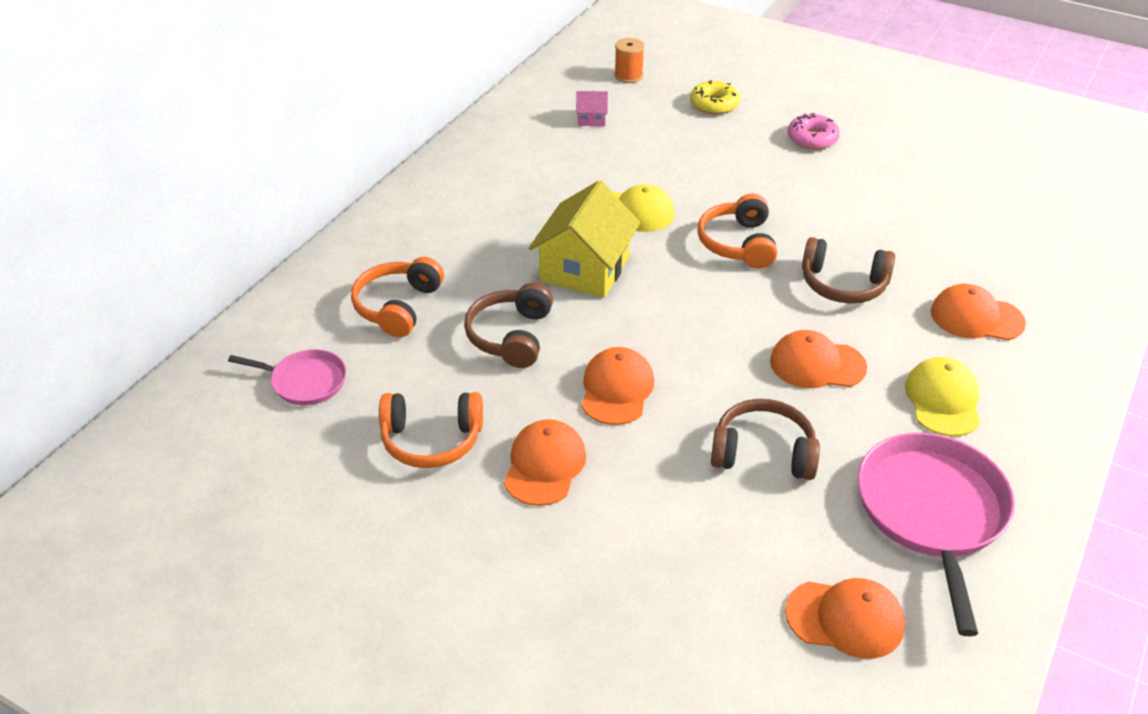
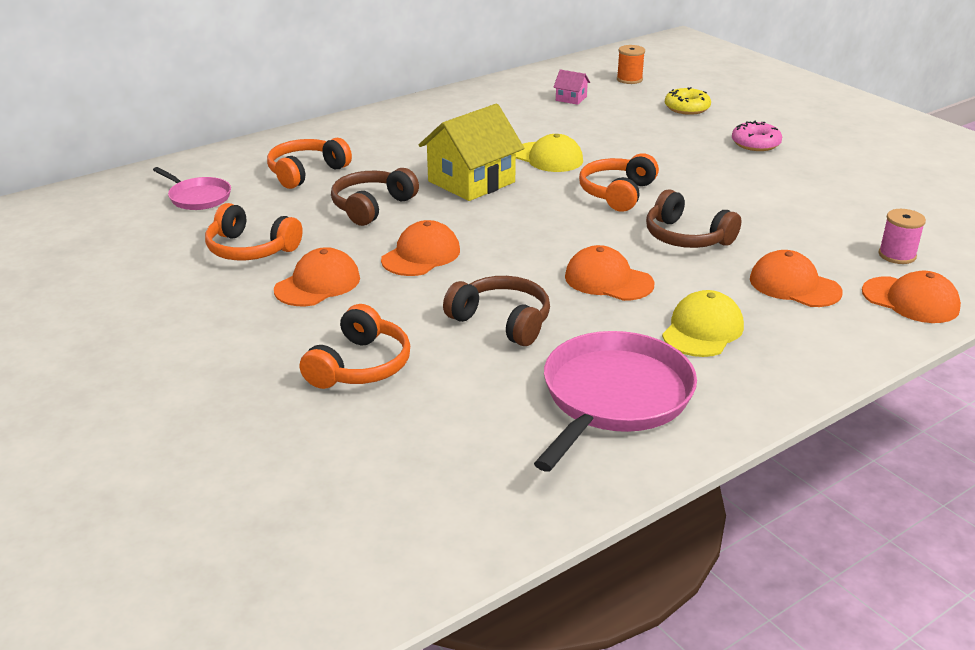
camera: 25 degrees right, 10 degrees down
orange cap [785,578,905,659] -> orange cap moved to [862,271,961,323]
none -> orange headphones [300,304,410,389]
none -> pink spool [878,209,926,264]

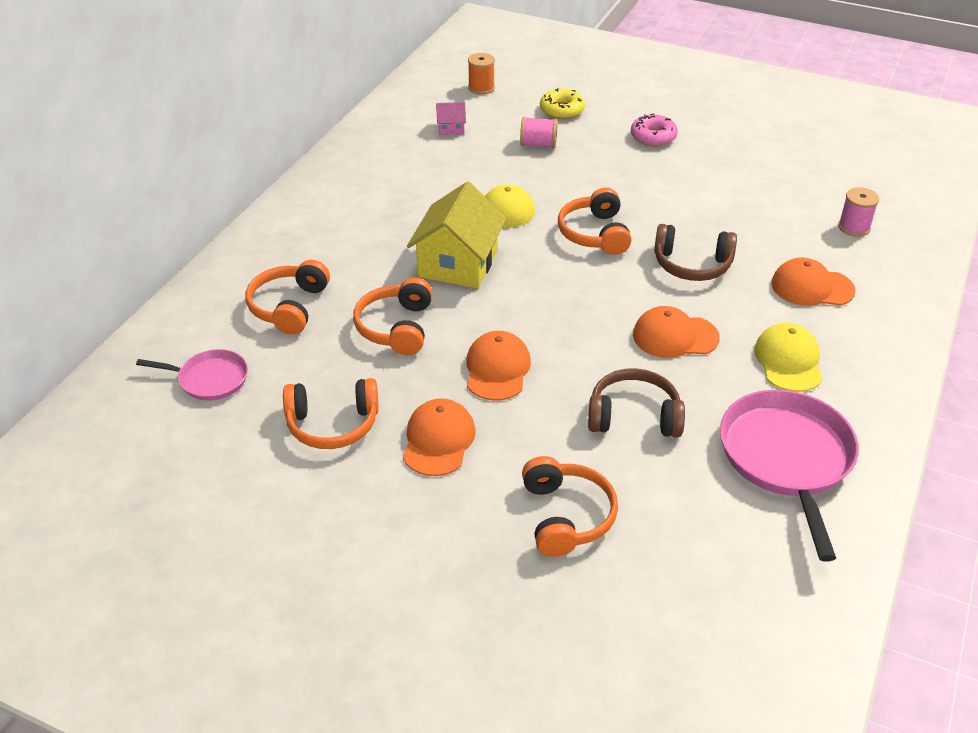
camera: 30 degrees left, 10 degrees up
brown headphones [331,168,419,226] -> orange headphones [353,277,433,355]
orange cap [862,271,961,323] -> none
none -> pink spool [520,117,558,148]

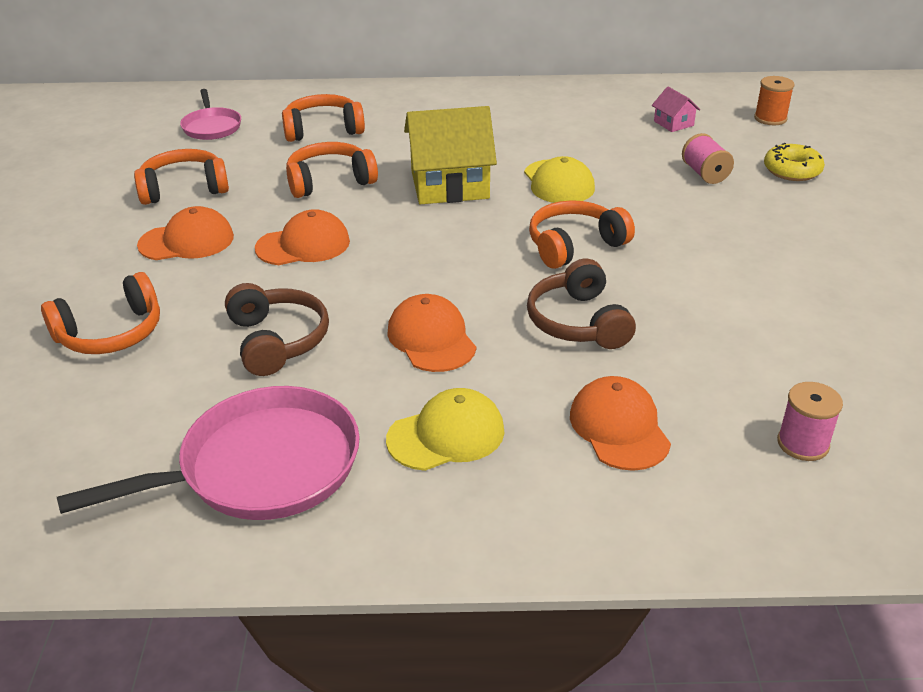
camera: 65 degrees right, 5 degrees down
orange headphones [283,378,379,449] -> orange headphones turned 105 degrees clockwise [134,149,229,205]
pink donut [631,113,678,146] -> none

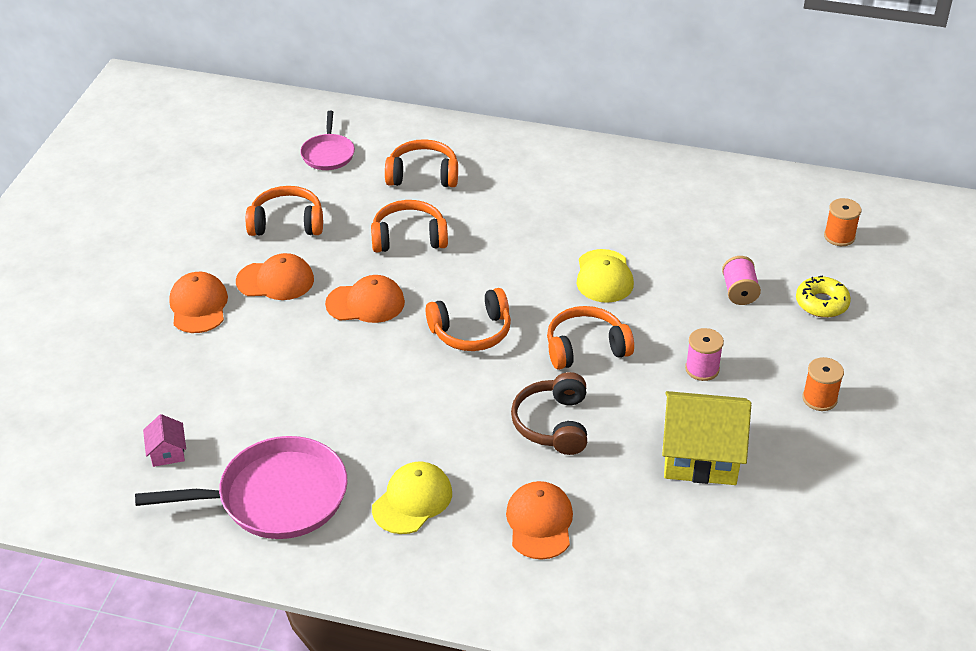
camera: 15 degrees right, 5 degrees up
orange headphones [41,272,160,354] -> orange headphones moved to [426,288,511,351]
brown headphones [225,283,329,376] -> none
yellow cap [386,388,504,471] -> yellow cap turned 45 degrees counterclockwise [372,462,452,534]
orange cap [387,294,476,372] -> orange cap moved to [169,272,228,333]
yellow house [404,106,497,204] -> yellow house moved to [662,391,751,485]
pink house [652,87,700,132] -> pink house moved to [143,414,186,467]
pink spool [777,382,843,461] -> pink spool moved to [685,328,724,381]
none -> orange spool [802,357,844,411]

